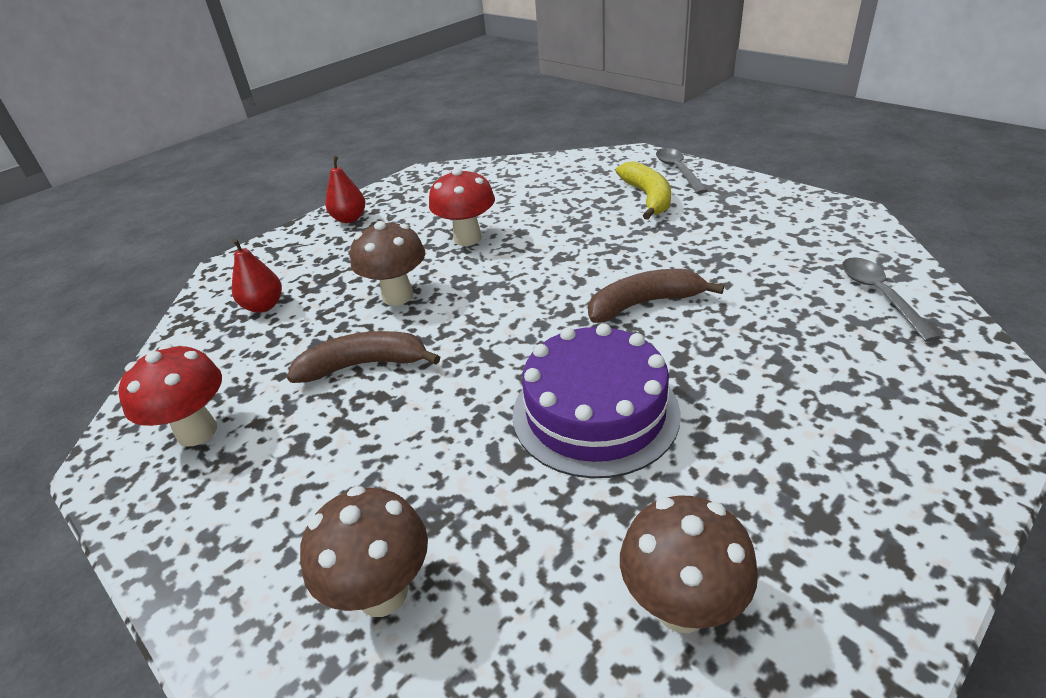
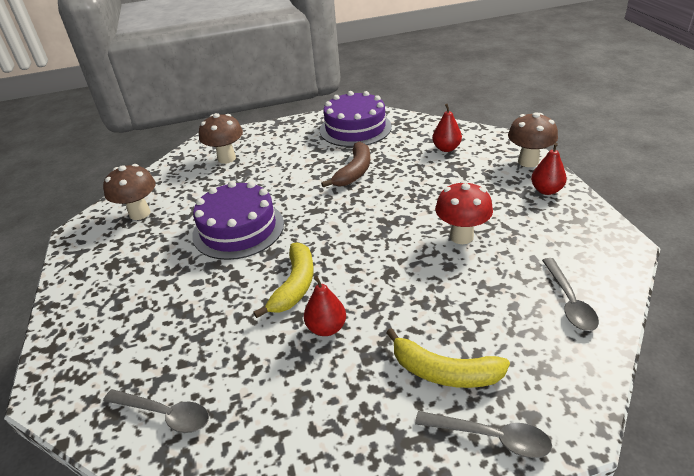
camera: 120 degrees right, 0 degrees up
red mushroom [118,344,222,447] -> purple cake [320,91,392,147]
brown mushroom [350,221,425,306] -> brown mushroom moved to [508,112,558,167]
brown banana [588,269,724,323] -> yellow banana [253,243,314,318]
none -> red pear [304,276,346,336]
none -> grey spoon [542,258,599,331]

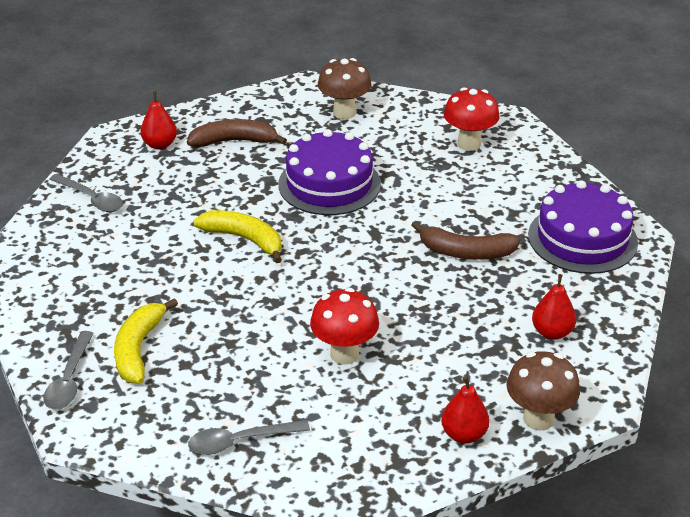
camera: 75 degrees right, 0 degrees up
grey spoon [103,389,209,433] -> grey spoon turned 60 degrees counterclockwise [49,174,123,212]
brown mushroom [199,113,243,164] -> red mushroom [444,87,500,151]
yellow banana [253,243,314,318] -> yellow banana turned 150 degrees counterclockwise [193,210,282,263]
red pear [304,276,346,336] -> red pear moved to [140,91,177,149]
none -> brown banana [187,119,287,147]

